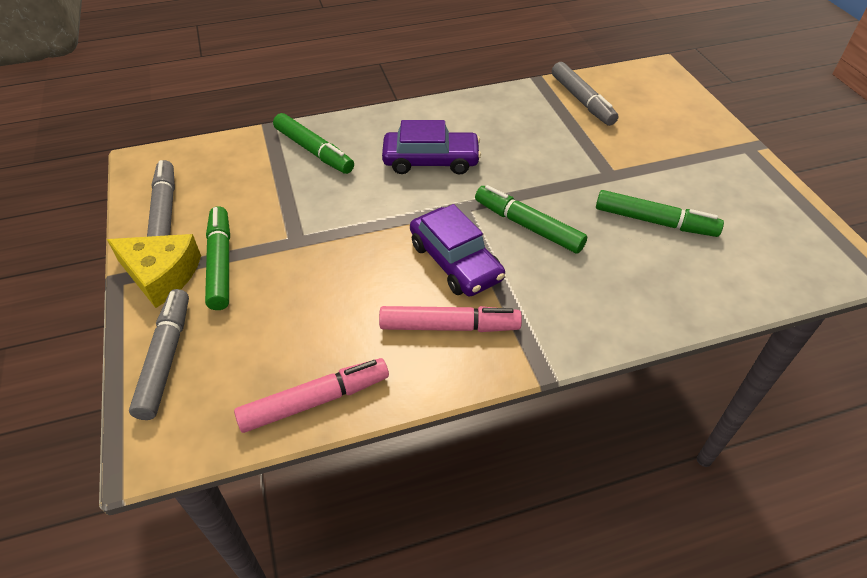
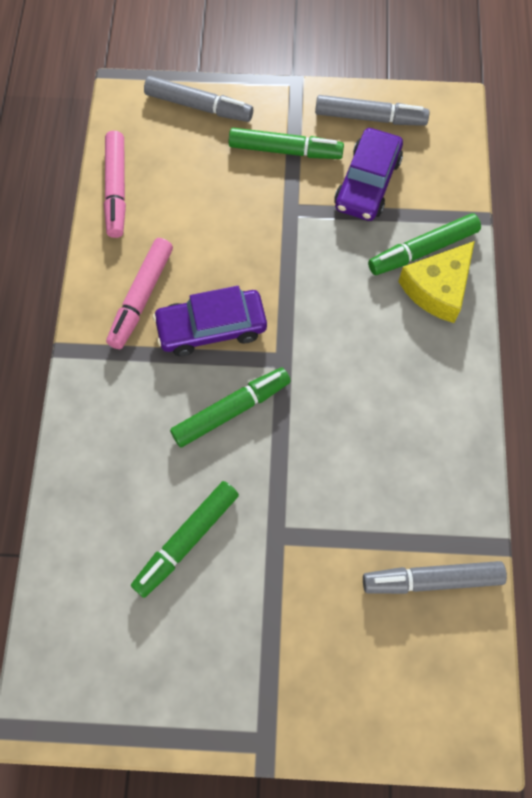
camera: 110 degrees right, 20 degrees up
yellow cheese [107,234,201,308] -> yellow cheese moved to [398,241,475,323]
purple car [382,120,481,175] -> purple car moved to [334,128,403,221]

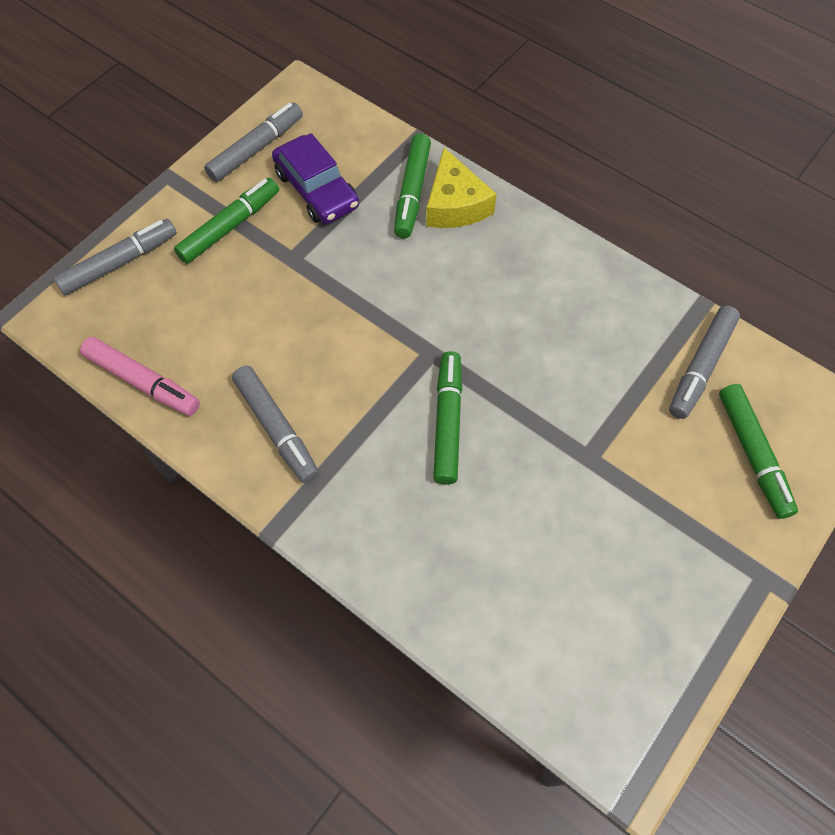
camera: 55 degrees left, 5 degrees down
pink marker [106,238,173,349] -> grey marker [232,366,319,483]
green marker [131,481,239,598] -> green marker moved to [719,384,798,519]
purple car [153,286,267,356] -> none

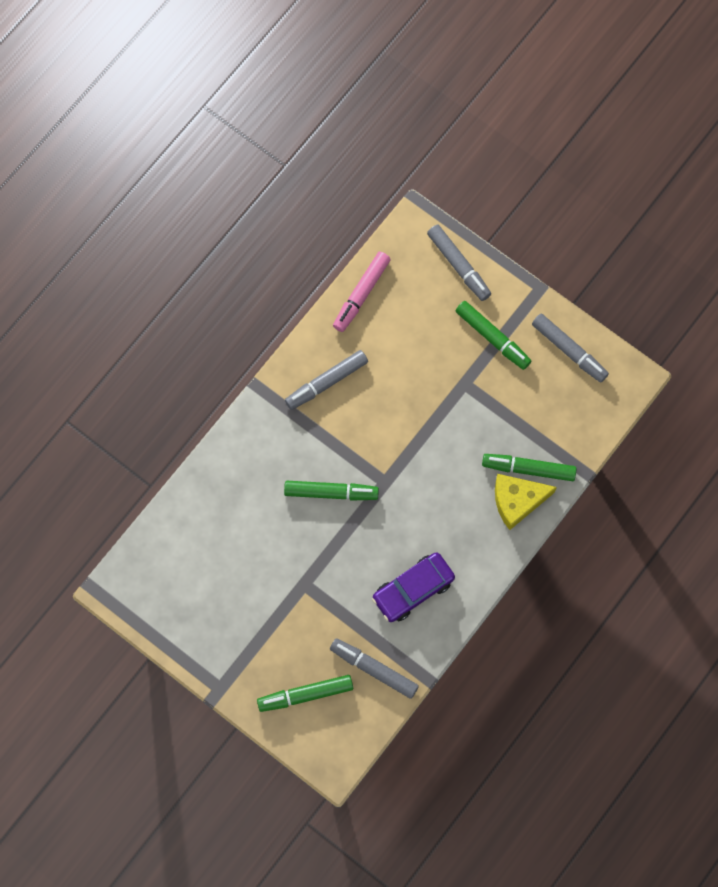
camera: 90 degrees right, 10 degrees up
purple car [272,133,359,224] -> purple car moved to [372,552,455,622]

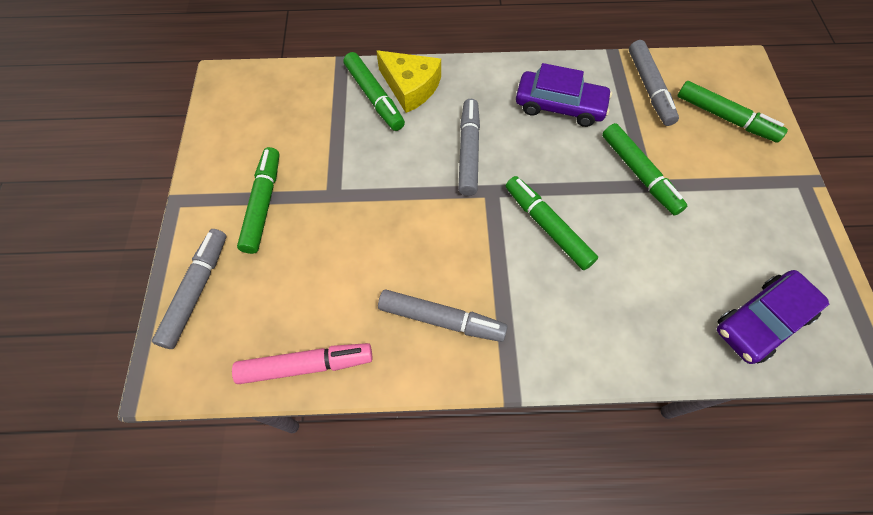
camera: 130 degrees left, 10 degrees down
grey marker [532,314,609,383] -> grey marker moved to [458,99,480,196]
none -> green marker [602,123,687,215]
none -> purple car [717,270,829,364]

